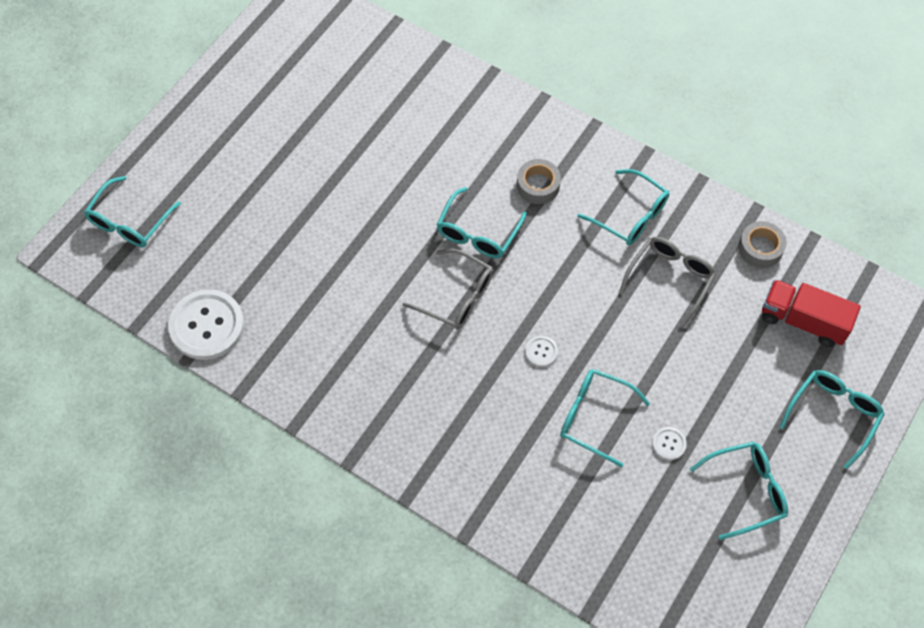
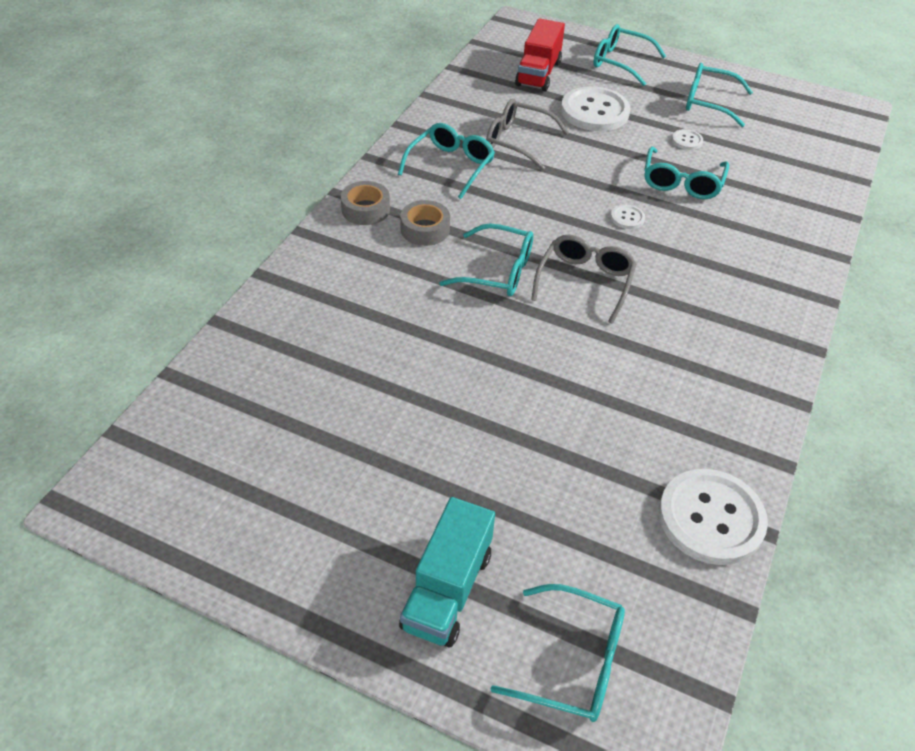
camera: 100 degrees left, 15 degrees down
turquoise glasses [690,441,788,540] -> turquoise glasses turned 45 degrees counterclockwise [686,63,753,127]
grey tape [738,221,787,268] -> grey tape moved to [341,181,390,225]
none -> turquoise truck [399,497,495,647]
none -> white button [561,86,630,131]

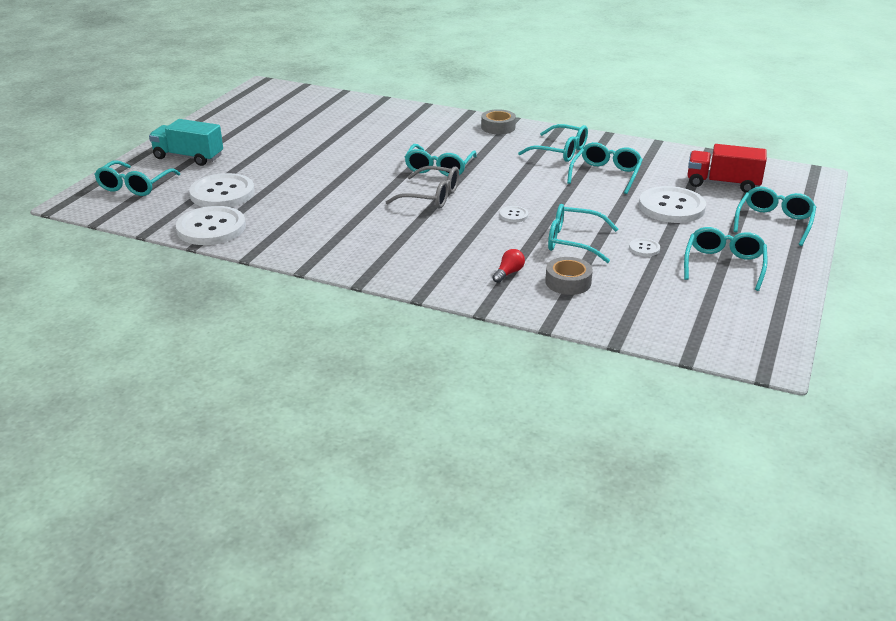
camera: 90 degrees right, 15 degrees down
grey tape [400,200,450,246] -> grey tape moved to [545,257,593,295]
grey glasses [486,99,569,170] -> turquoise glasses [567,142,643,194]
none -> white button [189,173,255,207]
none -> red light bulb [492,249,525,283]

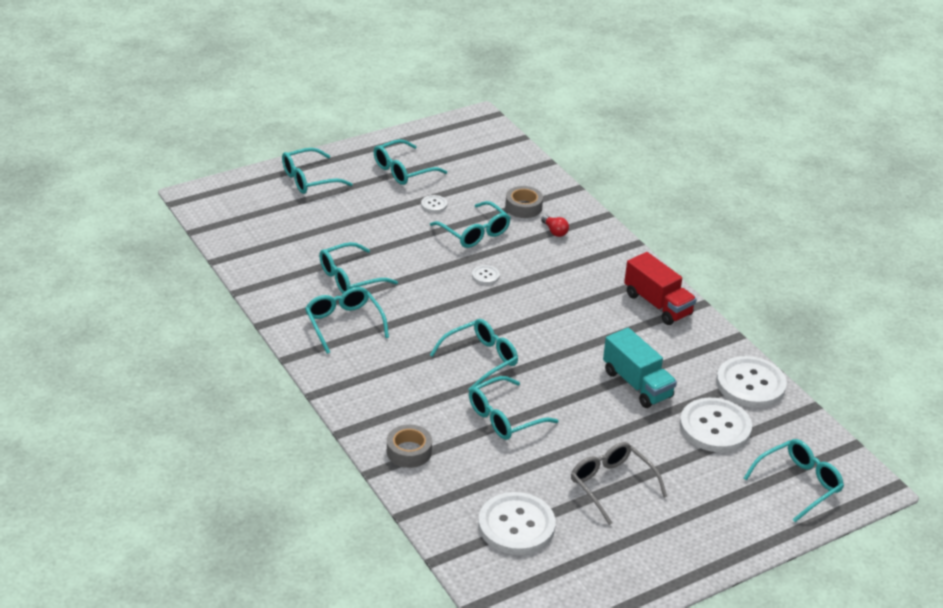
camera: 145 degrees left, 5 degrees up
turquoise truck [149,119,223,166] -> turquoise truck moved to [603,328,677,408]
grey glasses [386,166,459,209] -> grey glasses moved to [571,442,667,525]
grey tape [481,109,516,134] -> grey tape moved to [387,424,432,468]
red light bulb [492,249,525,283] -> red light bulb turned 105 degrees counterclockwise [541,215,569,237]
white button [639,186,706,223] -> white button moved to [478,492,556,555]
red truck [687,144,767,193] -> red truck moved to [624,252,697,325]
none -> turquoise glasses [469,376,558,440]

